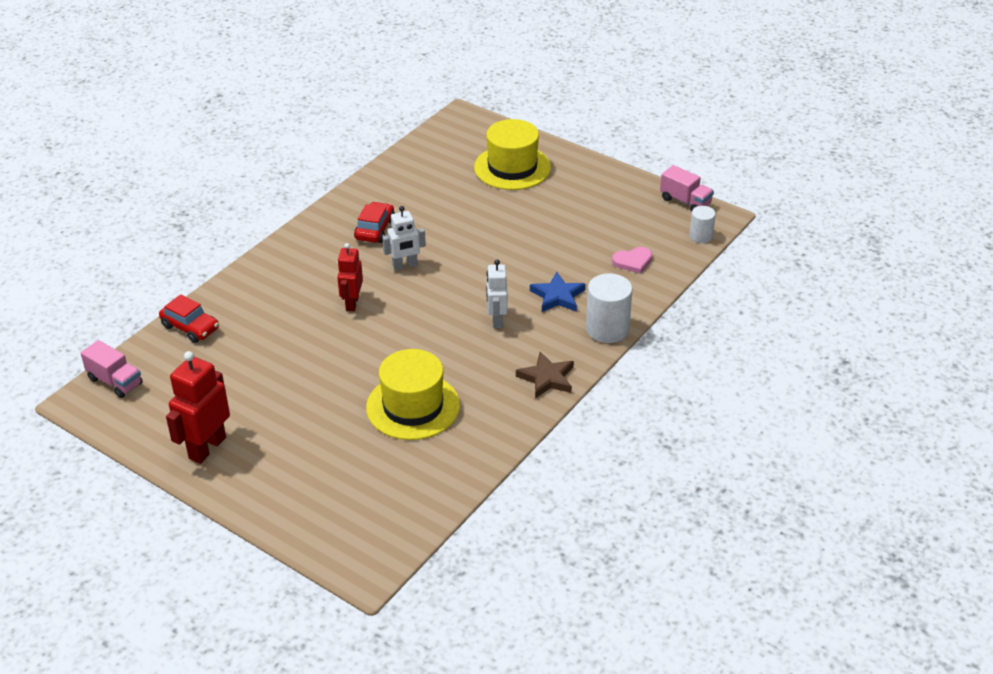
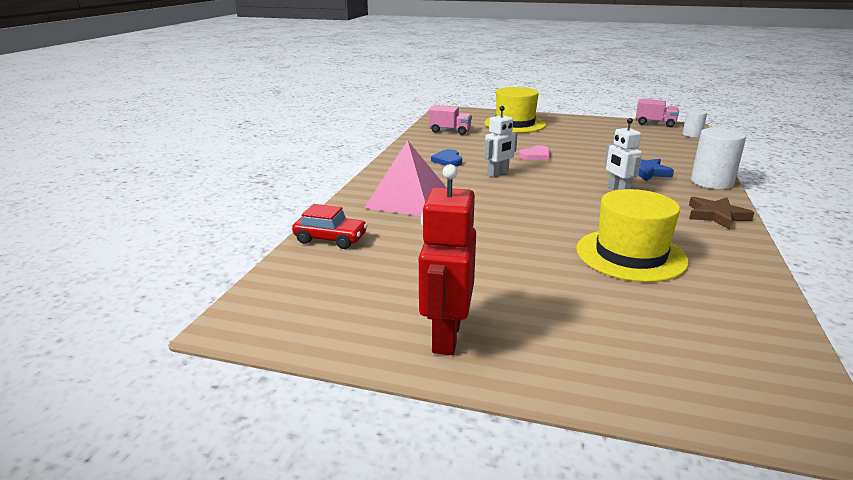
camera: 20 degrees left, 15 degrees down
pink truck [81,340,143,398] -> pink truck moved to [429,105,472,135]
red robot [337,243,363,311] -> none
red car [354,202,395,243] -> blue heart [431,149,462,166]
pink heart [612,247,652,274] -> pink heart moved to [519,145,550,160]
none -> pink pyramid [364,140,447,216]

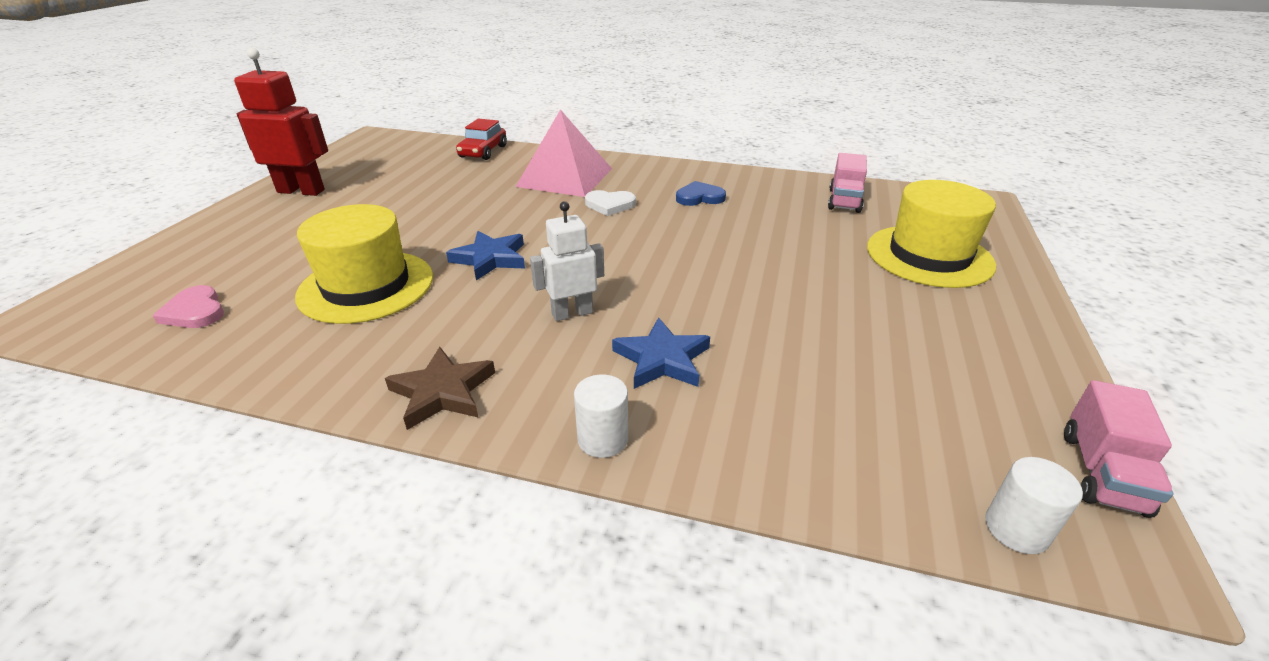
camera: 90 degrees right, 10 degrees up
white robot [484,106,517,177] -> none
pink heart [519,145,550,160] -> pink heart moved to [153,285,224,328]
white cylinder [691,128,746,189] -> white cylinder [574,375,628,458], size x0.58
none -> blue star [446,231,525,281]
none -> white heart [585,190,636,216]

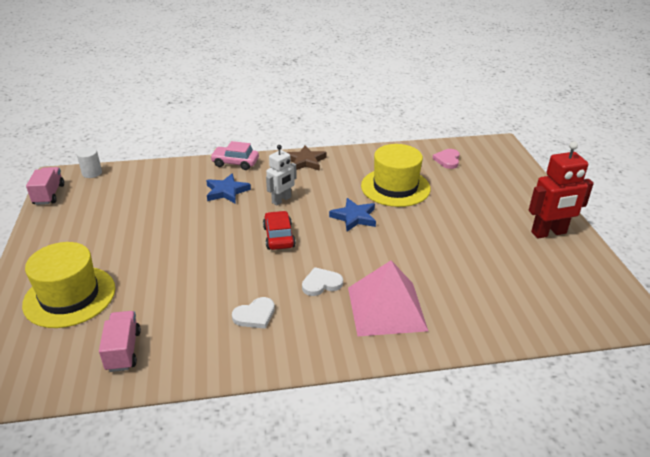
camera: 155 degrees right, 0 degrees up
pink heart [153,285,224,328] -> pink heart turned 105 degrees counterclockwise [432,149,460,169]
red car [456,119,507,160] -> red car moved to [263,211,296,250]
white cylinder [574,375,628,458] -> pink car [210,141,259,170]
blue heart [676,181,726,206] -> white heart [232,297,275,329]

